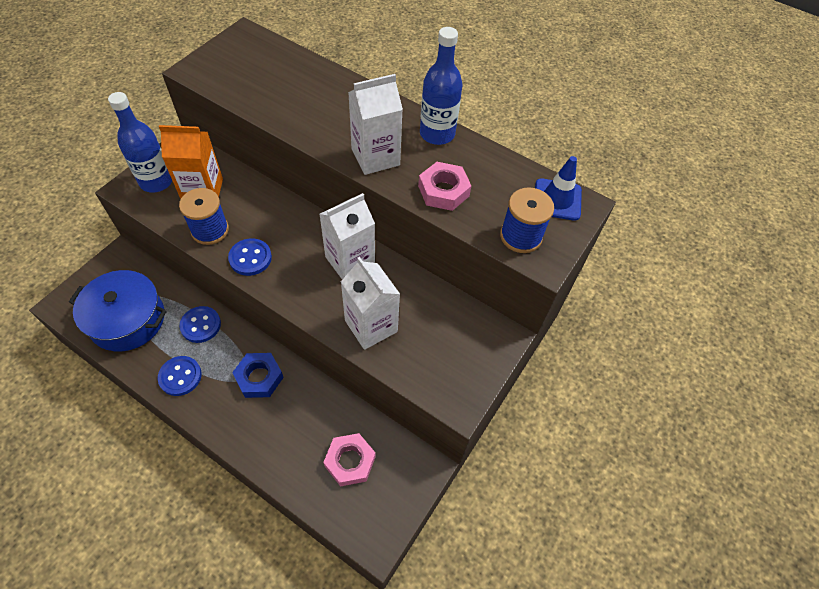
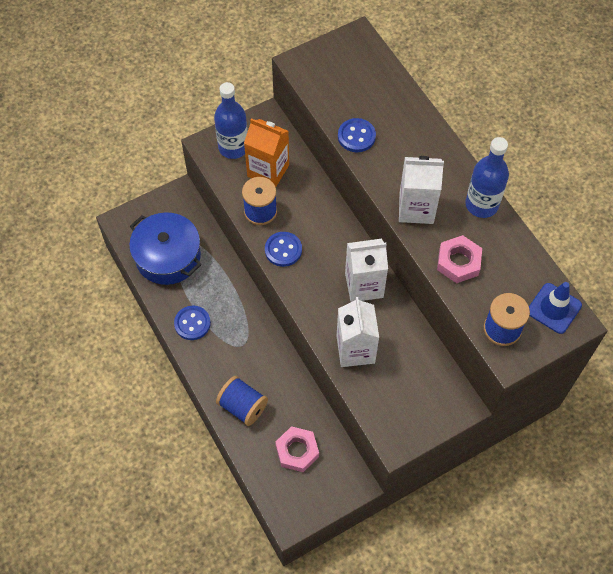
camera: 30 degrees right, 5 degrees up
blue button [179,306,221,343] -> blue button moved to [338,118,376,152]
blue nut [232,353,284,398] -> none
none -> blue spool [216,376,268,426]

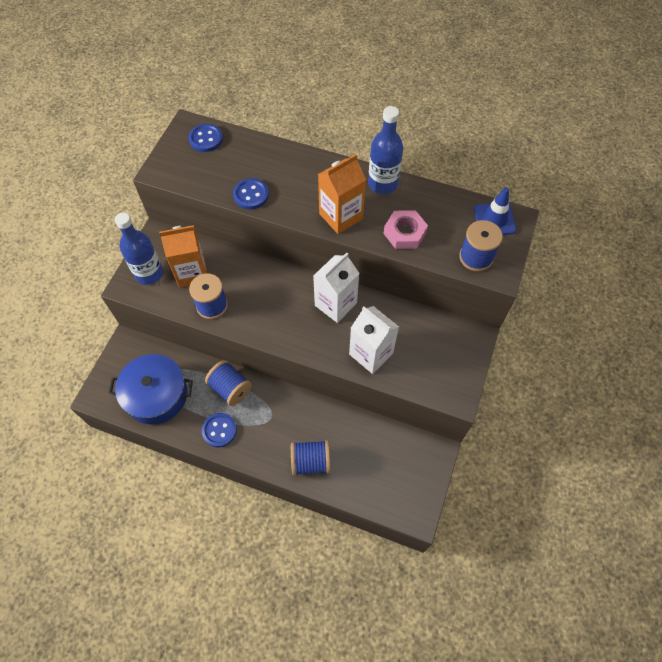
camera: 40 degrees left, 0 degrees up
blue button [265,232,302,267] -> blue button moved to [188,124,223,152]
pink nut [275,426,319,472] -> none
white carton [399,156,444,224] -> orange carton [318,154,366,234]
none -> blue spool [205,360,252,406]

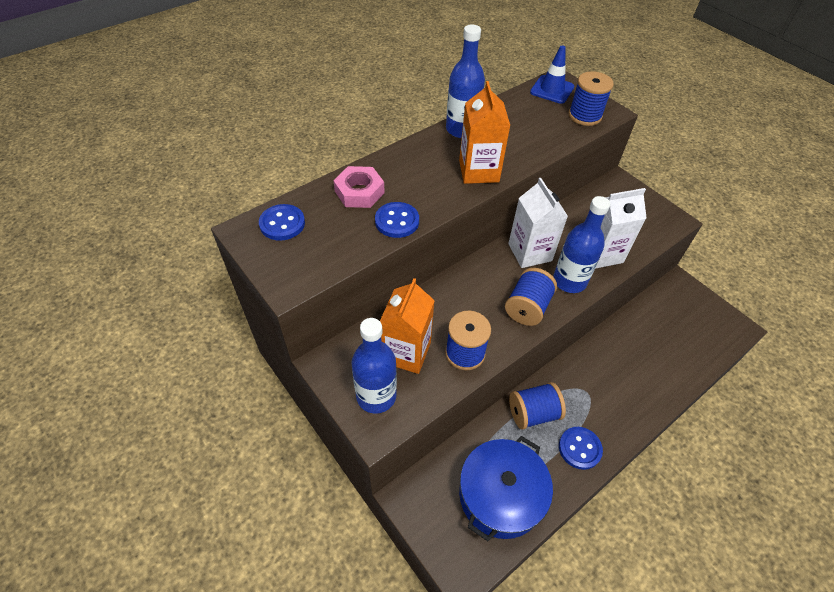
camera: 60 degrees left, 10 degrees down
blue spool [291,440,331,476] -> blue spool moved to [505,268,557,326]
pink nut [383,210,428,249] -> pink nut moved to [333,166,385,208]
none -> blue bottle [553,196,610,293]

